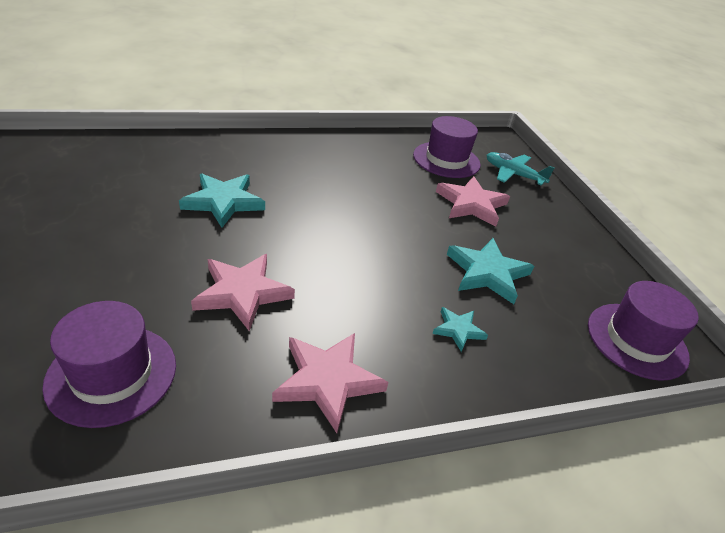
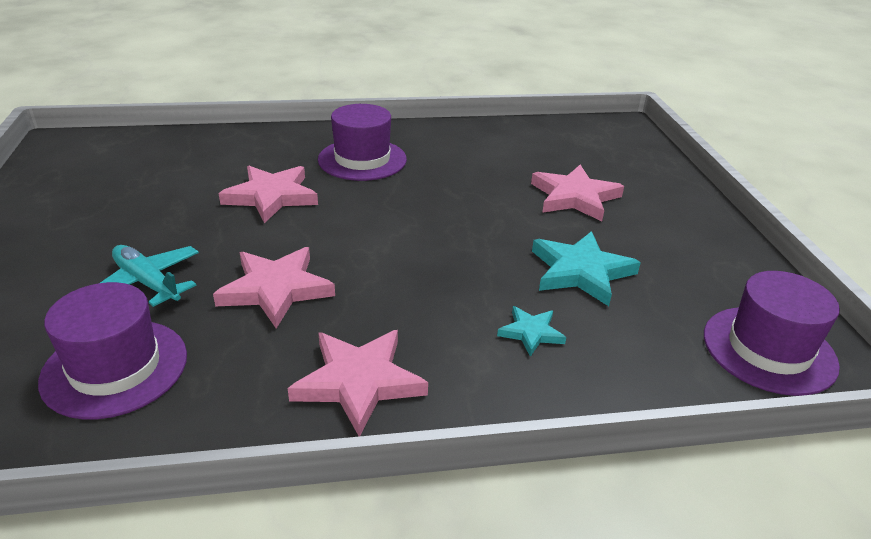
camera: 10 degrees right, 5 degrees down
turquoise star [179,174,265,228] -> pink star [219,166,318,223]
purple hat [413,116,481,178] -> purple hat moved to [318,104,407,181]
turquoise plane [487,152,555,186] -> turquoise plane moved to [100,245,199,307]

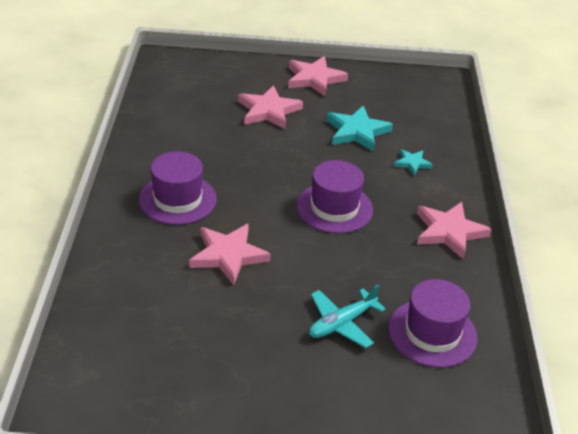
camera: 80 degrees left, 5 degrees up
pink star [213,247,335,329] -> pink star moved to [288,56,348,97]
purple hat [704,271,840,396] -> purple hat moved to [296,160,373,234]

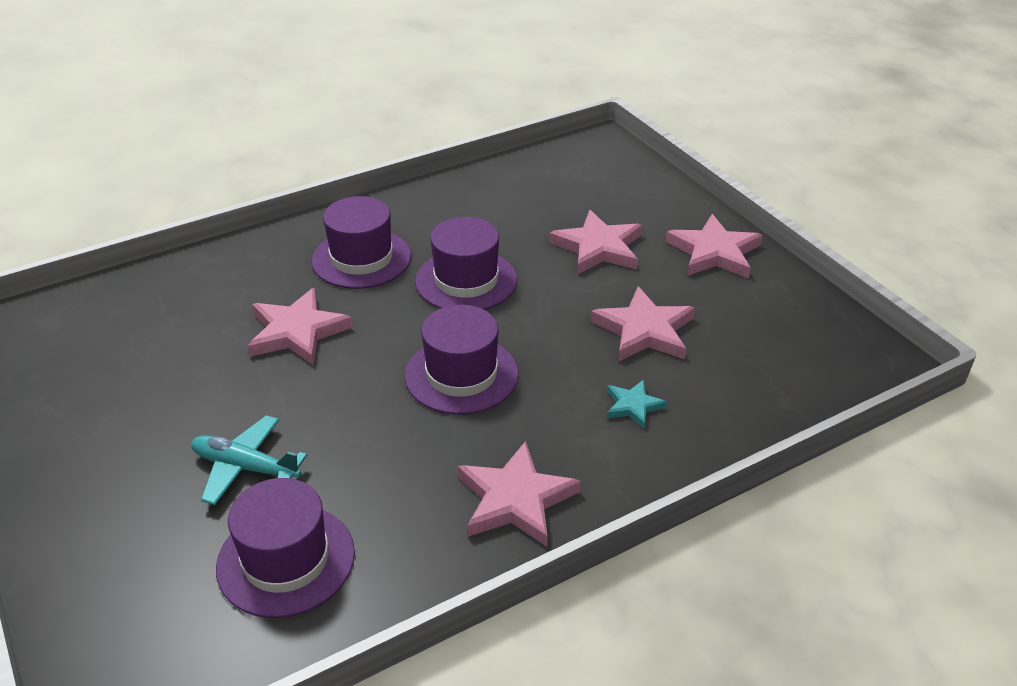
camera: 60 degrees right, 0 degrees up
turquoise star [326,106,393,152] -> pink star [591,286,695,362]
none -> purple hat [415,217,517,310]

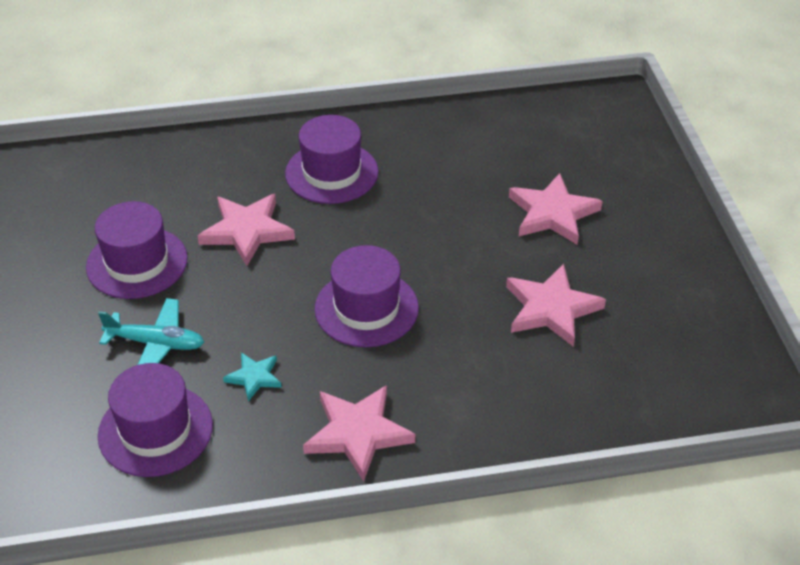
camera: 20 degrees right, 5 degrees up
turquoise plane [191,415,307,505] -> turquoise plane turned 150 degrees clockwise [98,298,204,365]
purple hat [415,217,517,310] -> purple hat moved to [86,201,188,299]
turquoise star [607,379,667,428] -> turquoise star moved to [223,353,282,401]
pink star [666,214,763,278] -> none

